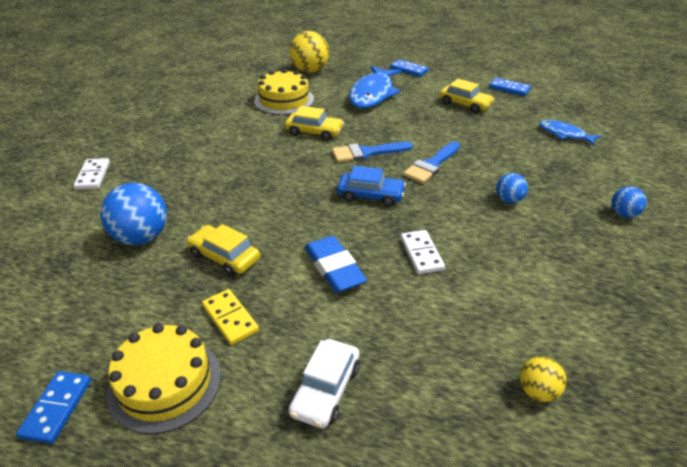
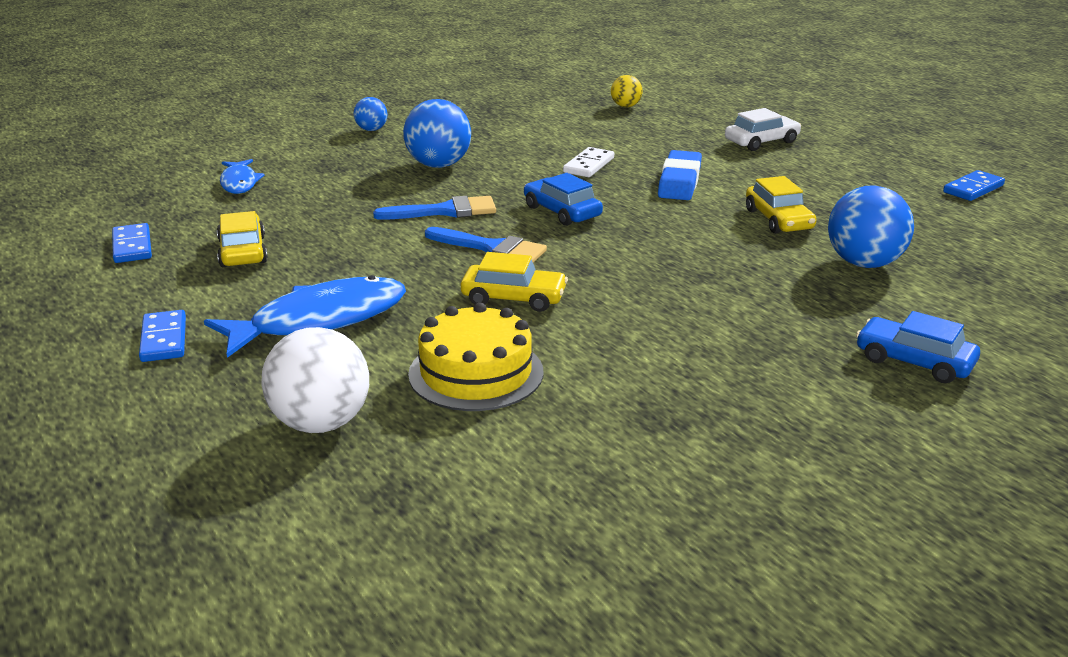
camera: 140 degrees left, 10 degrees down
white domino [74,158,110,190] -> blue car [856,311,980,384]
yellow cake [107,324,221,434] -> none
yellow domino [202,289,259,345] -> none
yellow car [285,106,344,141] -> yellow car turned 135 degrees clockwise [461,252,568,312]
yellow ball [289,31,329,73] -> white ball [261,327,369,433]
blue ball [496,173,528,203] -> blue ball [403,99,471,168], size x1.85

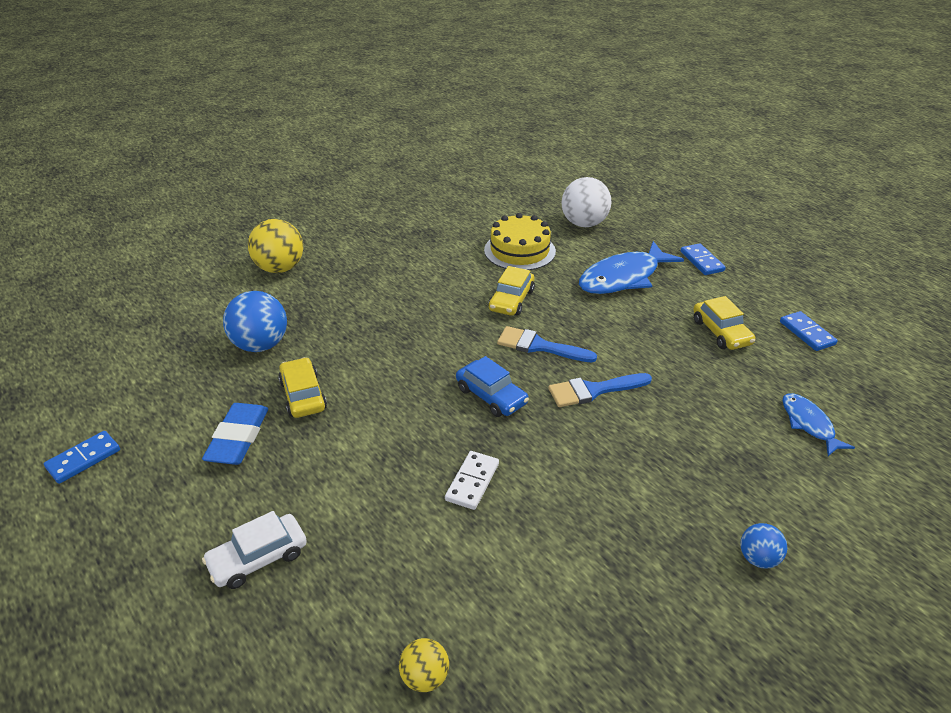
camera: 175 degrees right, 10 degrees up
blue ball [403,99,471,168] -> none
yellow car [461,252,568,312] -> yellow car turned 75 degrees counterclockwise [488,266,535,316]
blue eraser [658,150,702,200] -> blue eraser moved to [202,403,268,465]
blue car [856,311,980,384] -> yellow ball [248,219,303,273]

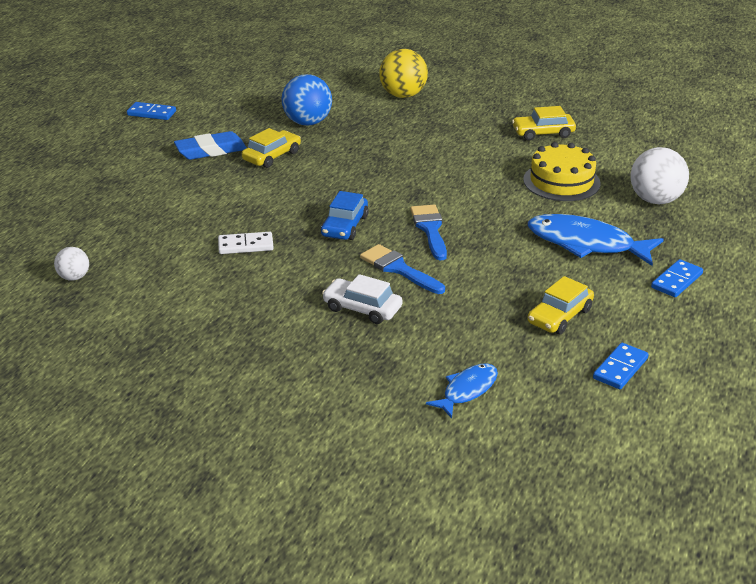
camera: 60 degrees right, 5 degrees down
white car [202,511,307,589] -> white car moved to [322,274,402,324]
yellow ball [399,638,449,692] -> white ball [54,247,89,281]
yellow car [488,266,535,316] -> yellow car moved to [512,106,576,141]
blue ball [740,523,787,569] -> none

